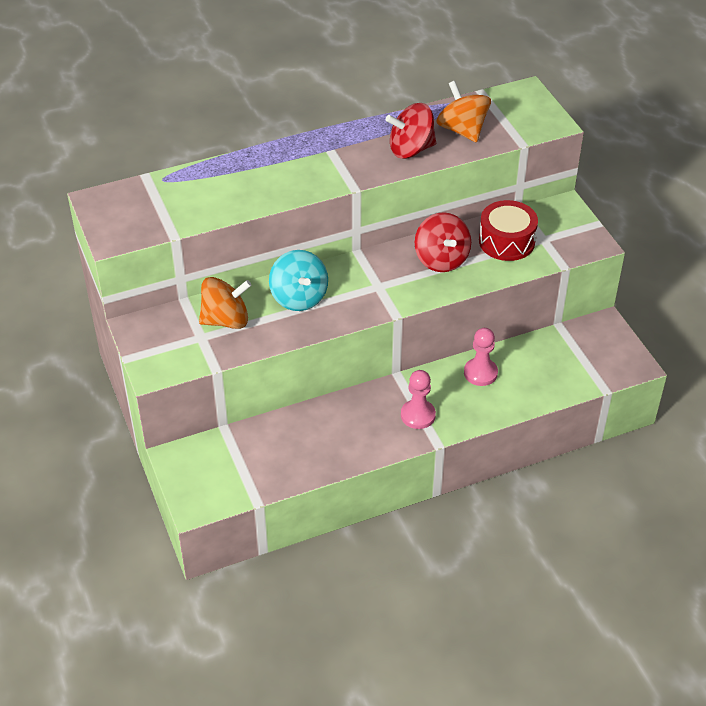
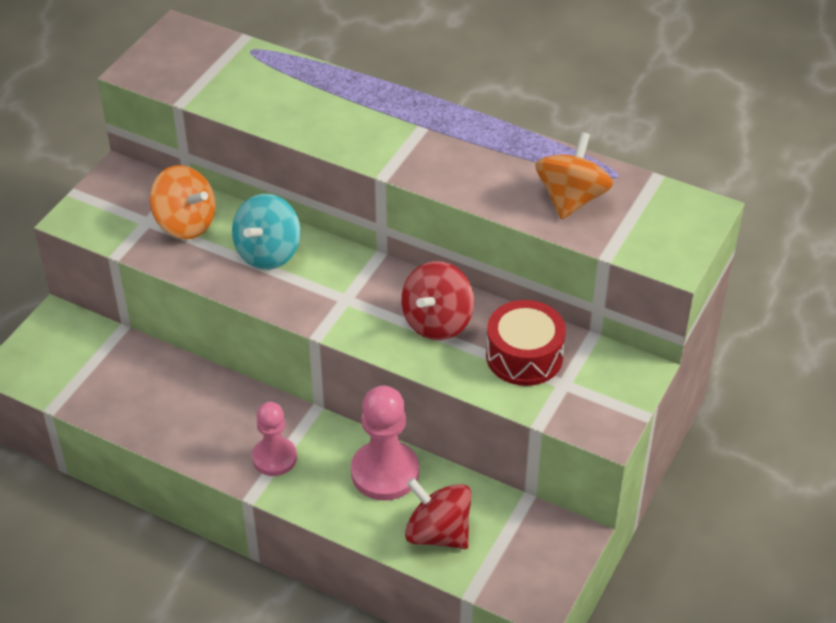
camera: 50 degrees right, 0 degrees up
red spinning top [386,103,436,159] -> red spinning top moved to [405,478,471,549]
pink pawn [464,328,498,386] -> pink pawn [351,386,419,501], size x1.52

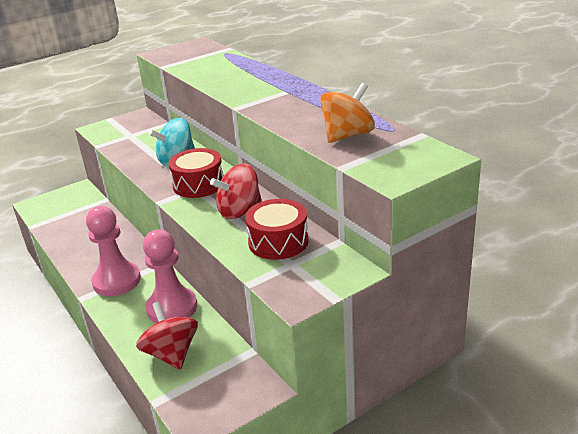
camera: 30 degrees right, 15 degrees down
orange spinning top [150,165,216,239] -> none
pink pawn [252,402,297,476] -> pink pawn [86,206,141,296], size x1.52
none -> red drum [168,148,223,198]

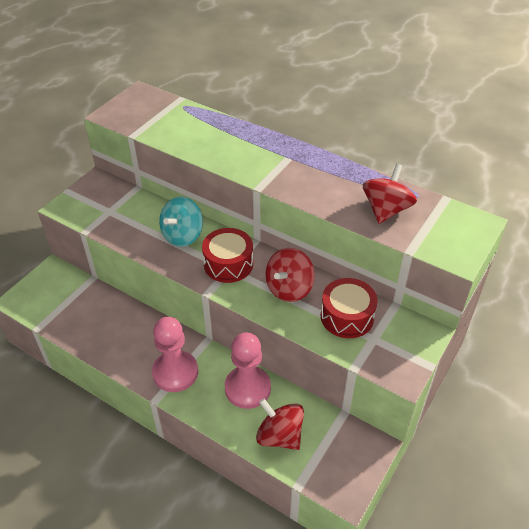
camera: 25 degrees left, 15 degrees up
orange spinning top [320,83,375,143] -> red spinning top [363,164,417,224]

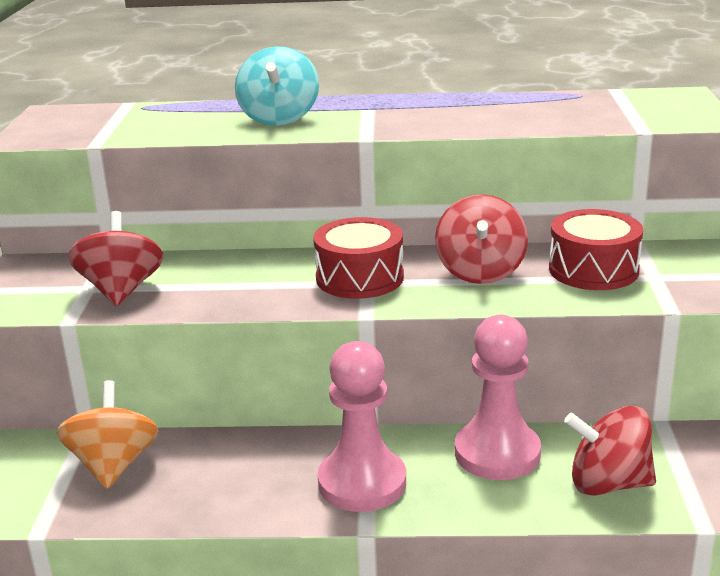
camera: 30 degrees left, 20 degrees down
turquoise spinning top [159,197,203,247] -> turquoise spinning top moved to [235,46,319,126]
red spinning top [363,164,417,224] -> red spinning top moved to [68,211,164,306]
none -> orange spinning top [57,380,158,489]

